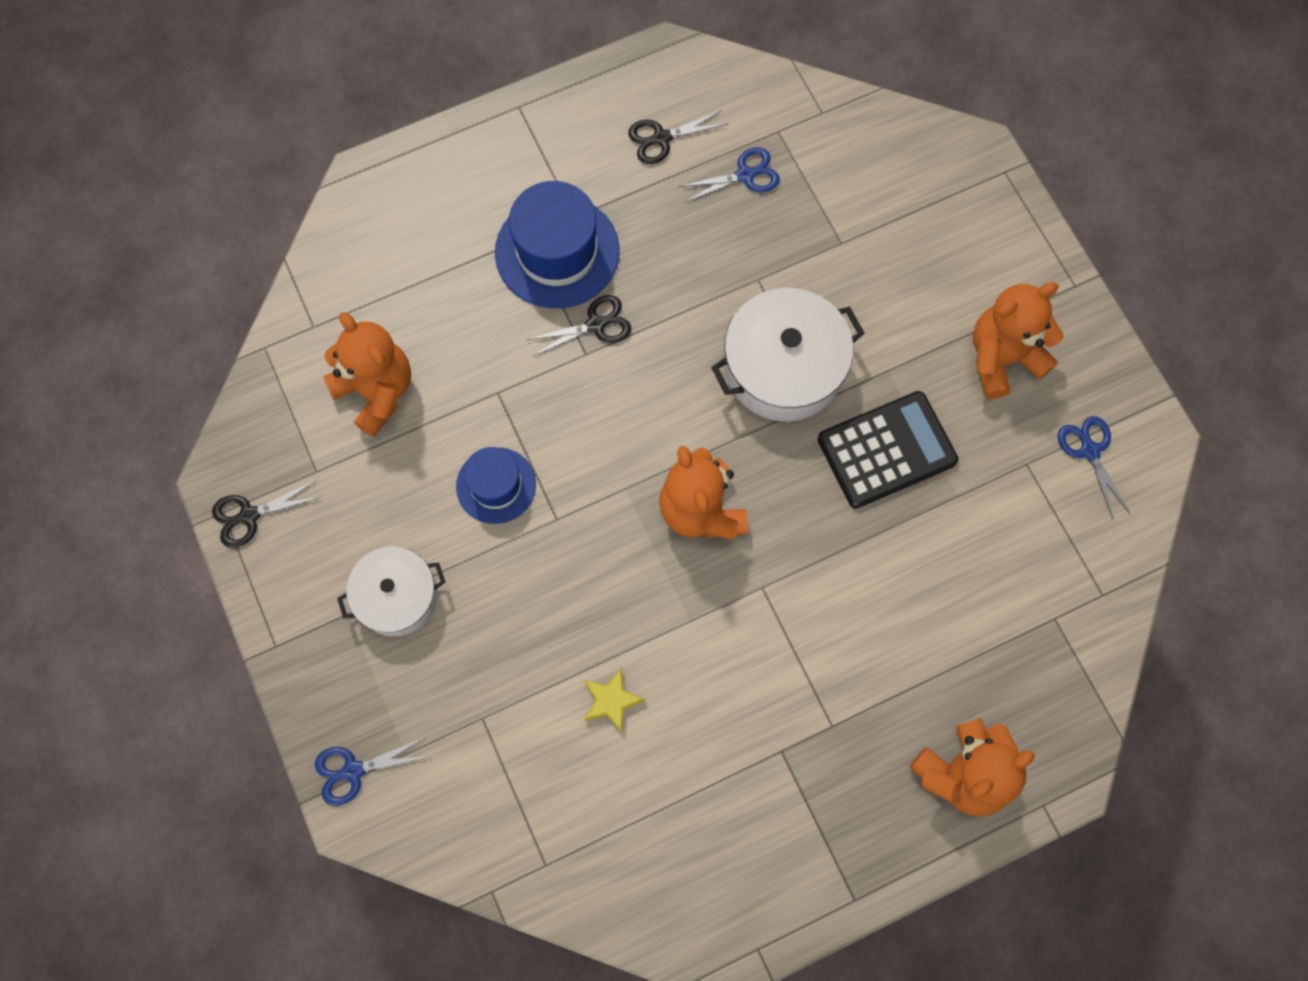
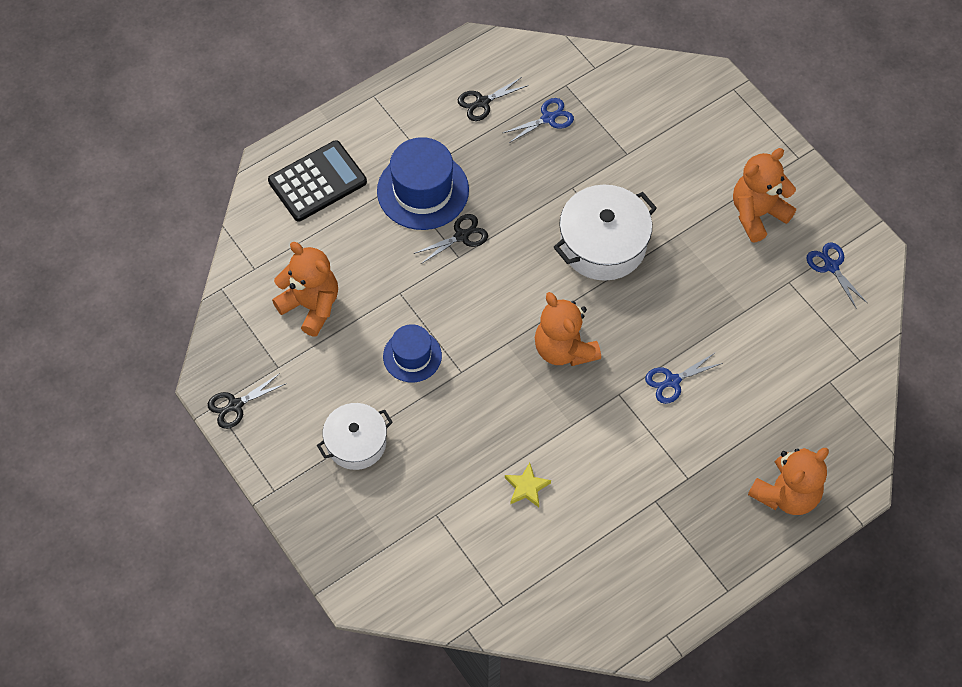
camera: 10 degrees left, 10 degrees down
blue scissors [315,738,431,806] -> blue scissors moved to [645,352,723,404]
black calculator [818,391,959,508] -> black calculator moved to [268,140,367,221]

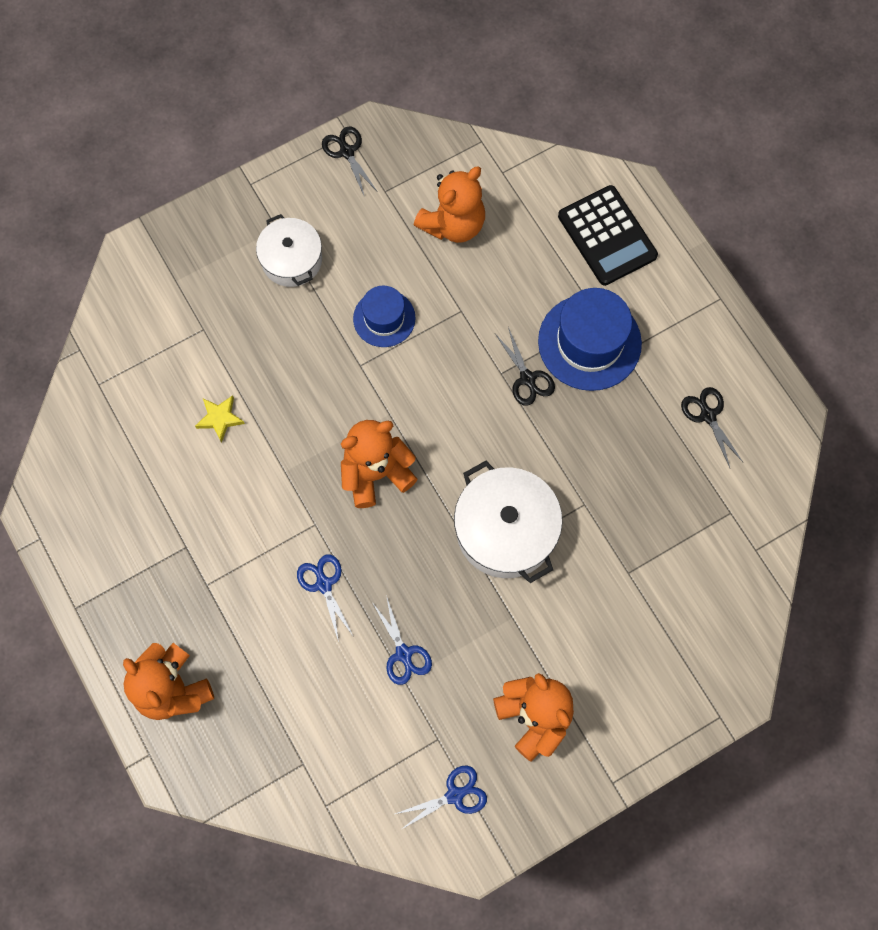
camera: 95 degrees right, 10 degrees up
blue scissors [503,98,574,144] -> blue scissors moved to [372,595,432,685]

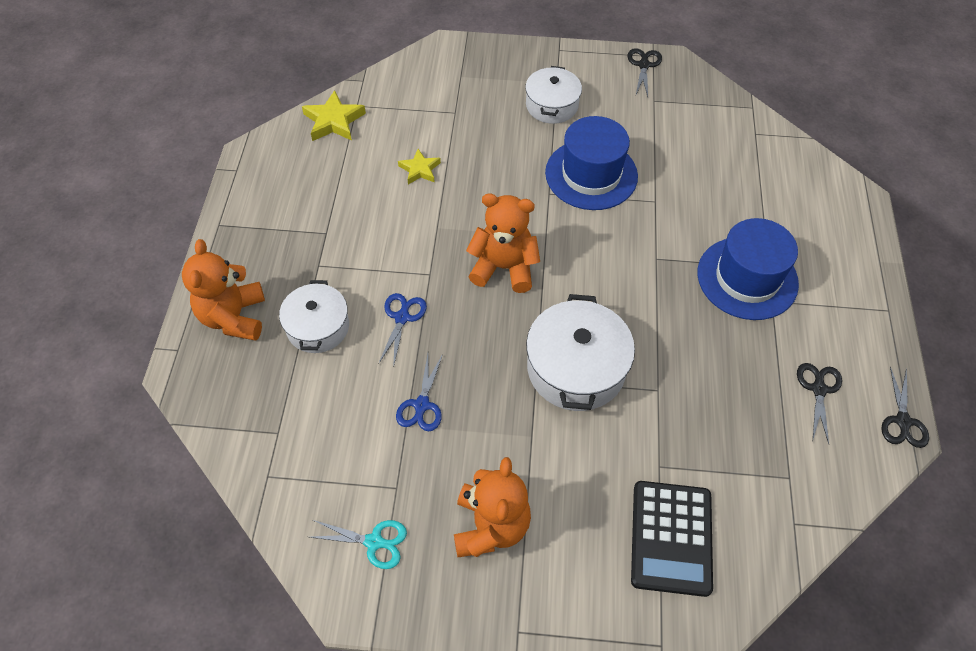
camera: 35 degrees right, 15 degrees down
blue hat [353,285,416,347] -> blue hat [545,116,638,210], size x1.65
blue scissors [395,766,487,829] -> turquoise scissors [310,520,407,569]
orange teddy bear [414,166,485,243] -> none
black scissors [495,327,555,406] -> black scissors moved to [881,367,929,448]
black calculator [558,185,658,286] -> black calculator moved to [631,481,713,597]
none -> white pot [279,280,349,353]
none -> yellow star [302,90,366,141]

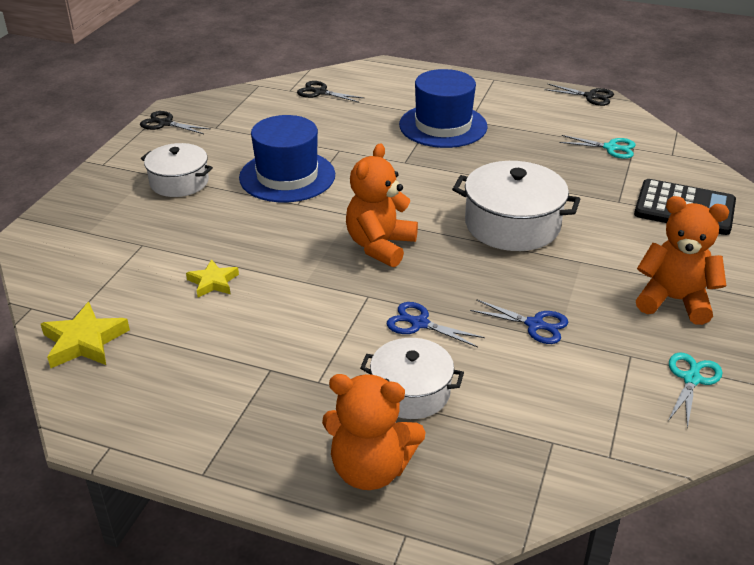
camera: 75 degrees left, 20 degrees down
black scissors [797,363,842,444] -> black scissors moved to [297,81,364,103]
none -> turquoise scissors [559,135,636,159]

